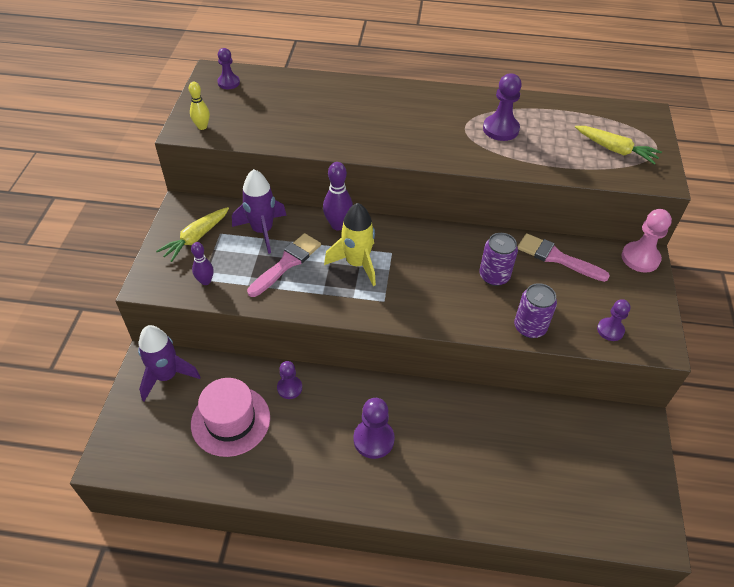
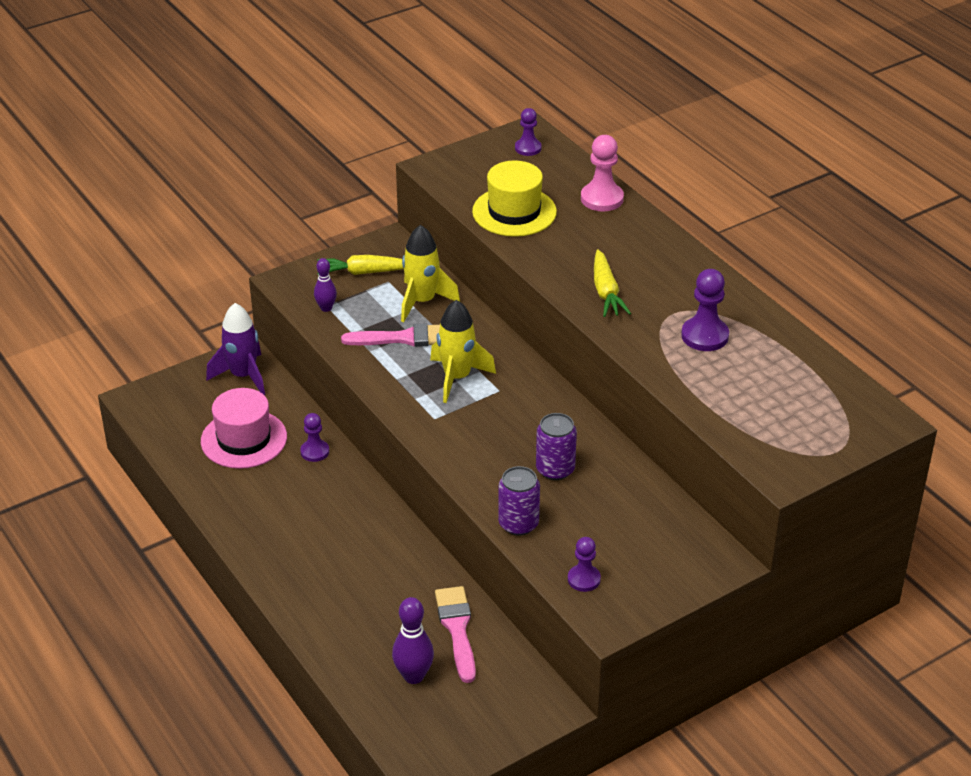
camera: 50 degrees right, 10 degrees down
yellow bowling pin [189,82,210,130] -> none
purple rocket [232,169,287,254] -> yellow rocket [401,225,460,322]
purple bowling pin [323,162,353,230] -> purple bowling pin moved to [392,597,434,684]
purple pawn [354,398,395,459] -> none
pink brush [518,233,610,282] -> pink brush moved to [435,586,476,683]
yellow carrot [575,126,662,165] -> yellow carrot moved to [594,249,631,317]
pink pawn [621,209,672,273] -> pink pawn moved to [581,135,624,211]
none -> yellow hat [472,160,557,237]

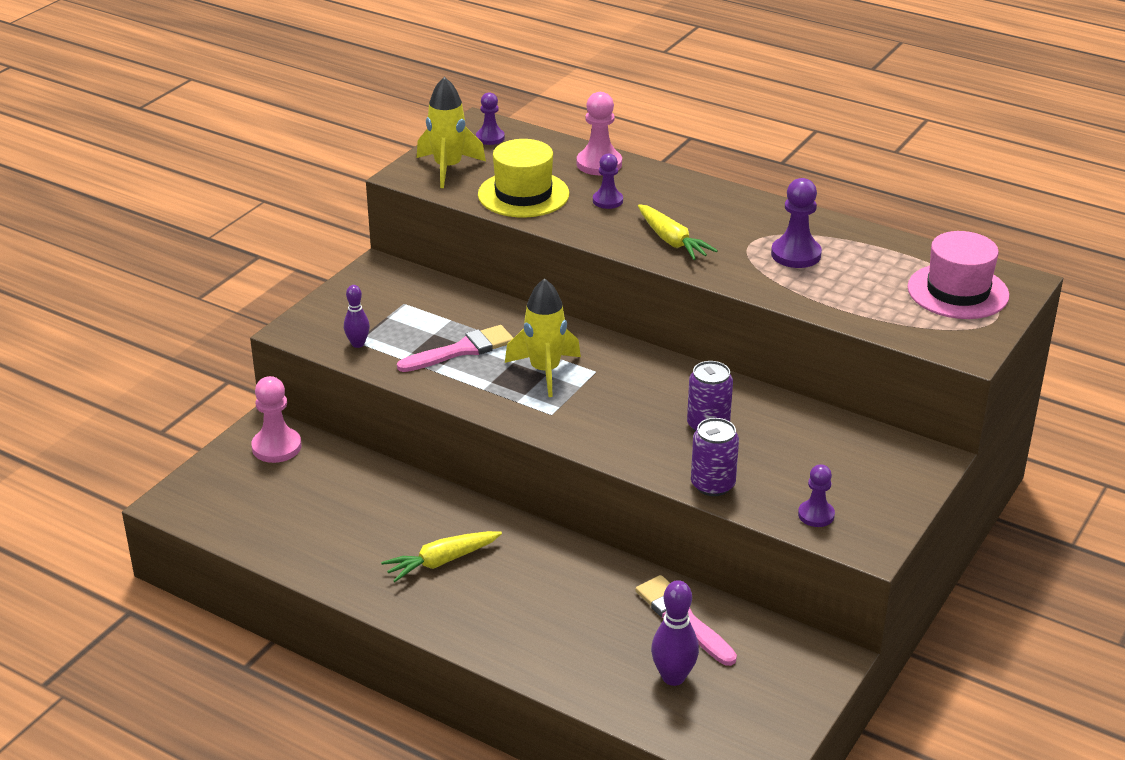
camera: 25 degrees left, 5 degrees down
pink hat [201,388,287,469] -> pink hat moved to [907,231,1009,319]
purple rocket [206,303,265,395] -> pink pawn [251,376,301,463]
purple pawn [300,413,329,462] -> purple pawn moved to [593,154,623,209]
yellow carrot [317,255,404,275] -> yellow carrot moved to [381,531,502,582]
yellow rocket [401,225,460,322] -> yellow rocket moved to [417,77,486,188]

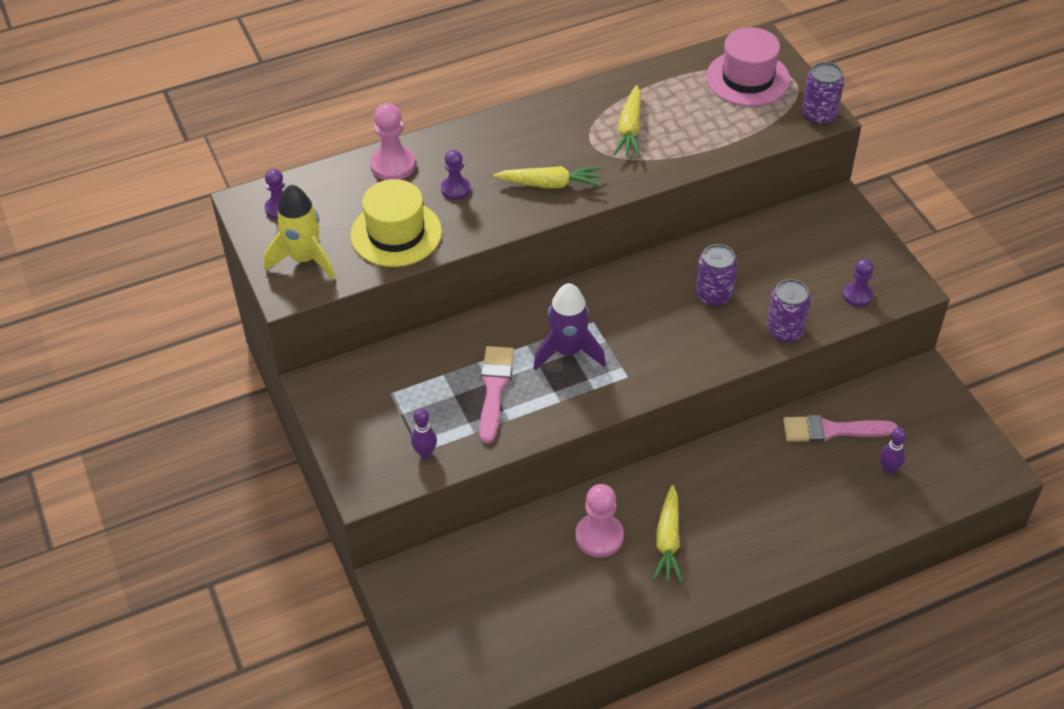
camera: 55 degrees left, 15 degrees up
pink pawn [251,376,301,463] -> pink pawn moved to [575,484,624,558]
yellow rocket [505,278,581,397] -> purple rocket [533,283,606,371]
purple bowling pin [651,580,699,686] -> purple bowling pin [880,427,907,474], size x0.64
purple pawn [771,178,822,268] -> yellow carrot [613,85,641,157]
none -> purple can [802,62,844,125]

